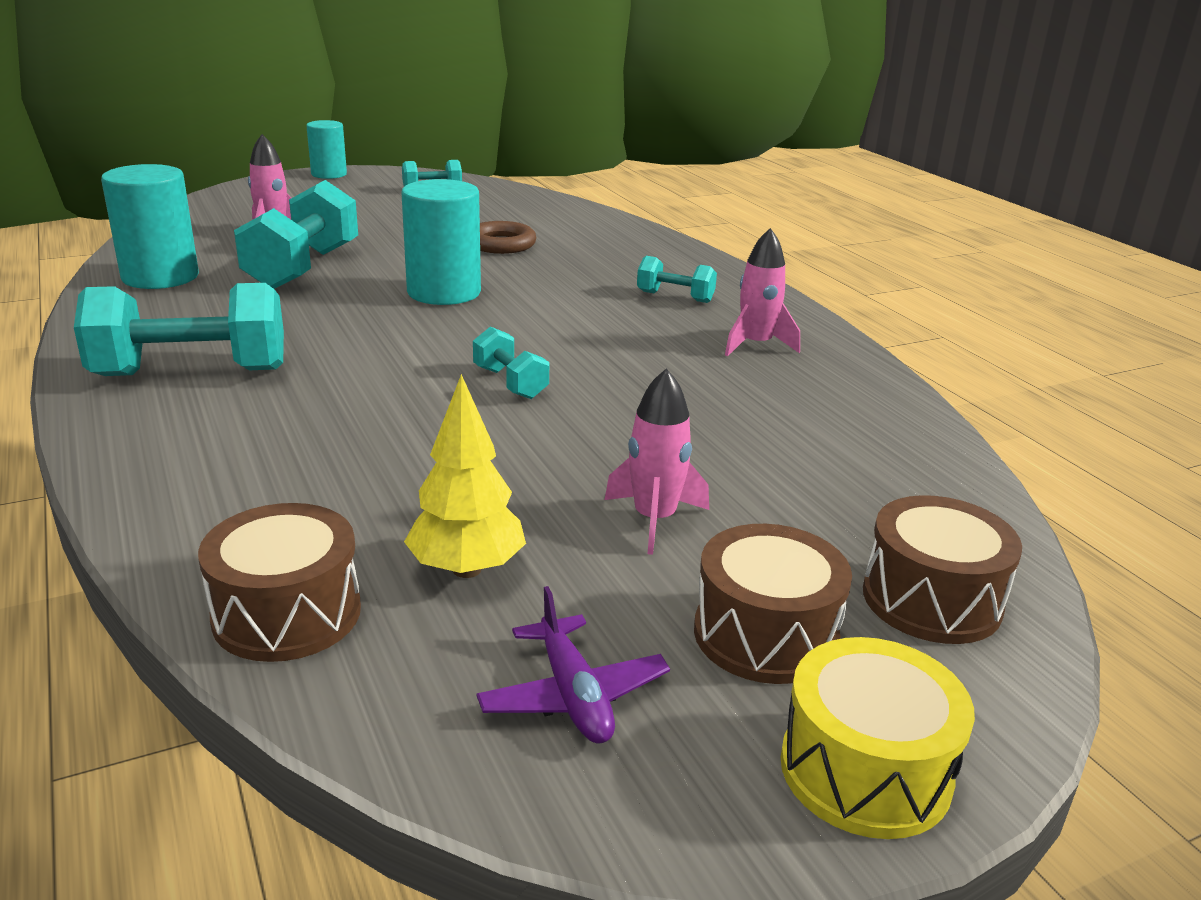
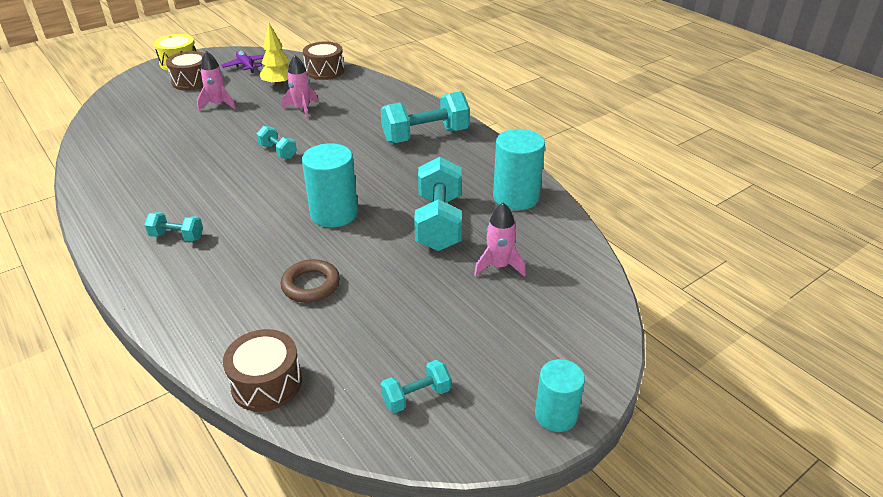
camera: 170 degrees right, 10 degrees up
pink rocket [725,228,800,357] -> pink rocket moved to [282,55,318,119]
brown drum [863,495,1022,644] -> brown drum moved to [223,329,302,412]

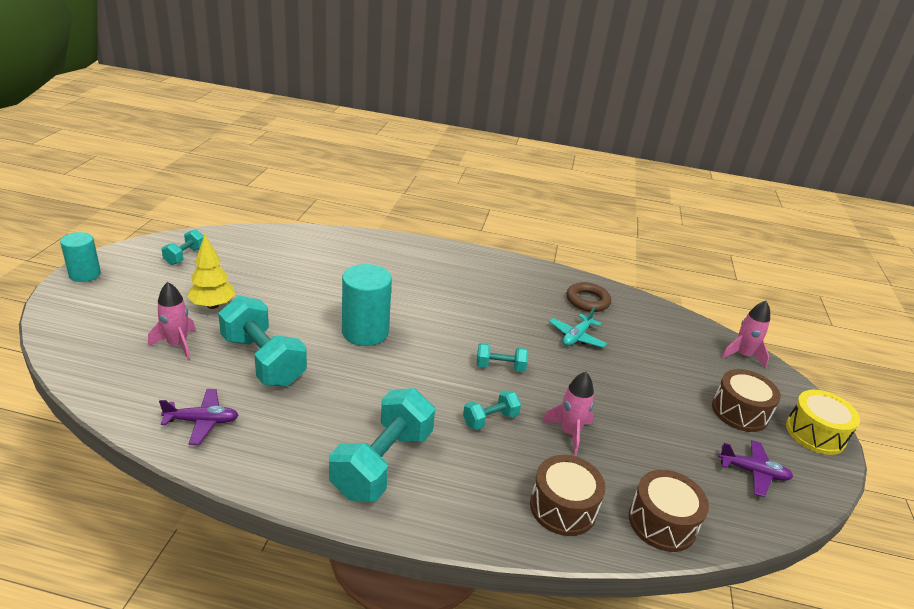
camera: 135 degrees right, 5 degrees down
turquoise dumbbell [144,212,203,241] -> turquoise dumbbell moved to [463,390,521,430]
pink rocket [197,51,236,111] -> pink rocket moved to [721,301,770,368]
brown drum [223,329,302,412] -> brown drum moved to [530,455,606,536]
yellow tree [259,23,289,87] -> yellow tree moved to [187,234,235,309]
brown ring [281,259,340,303] -> brown ring moved to [567,282,611,312]
turquoise cylinder [493,129,545,210] -> purple plane [159,389,239,445]
none -> turquoise plane [549,307,607,348]

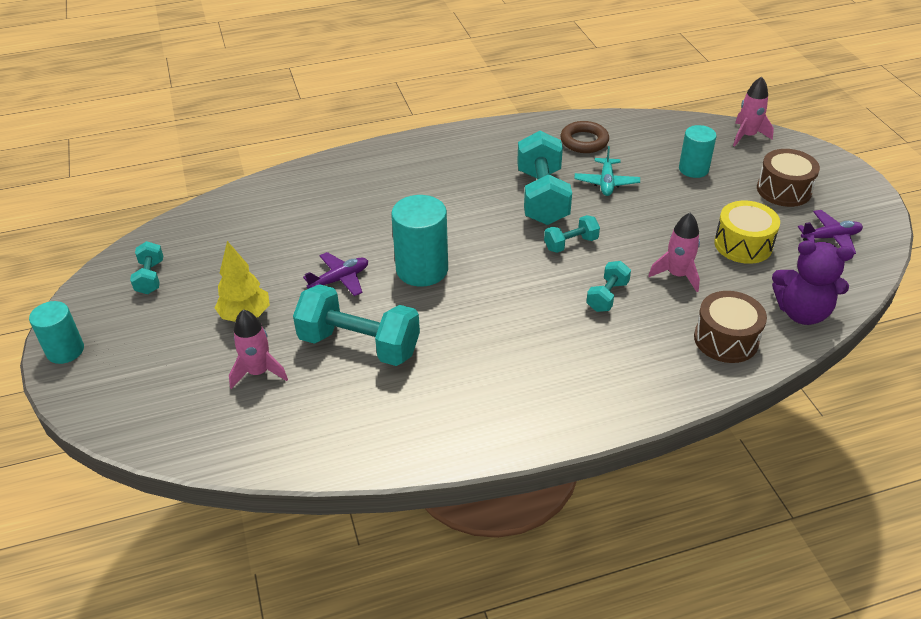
camera: 25 degrees left, 10 degrees up
purple plane [159,389,239,445] -> purple plane moved to [303,252,368,296]
turquoise dumbbell [329,388,435,502] -> turquoise dumbbell moved to [517,131,572,225]
brown drum [629,470,709,552] -> purple teddy bear [772,240,854,325]
yellow drum [786,390,860,455] -> yellow drum moved to [714,201,780,264]
none -> turquoise cylinder [679,125,716,178]

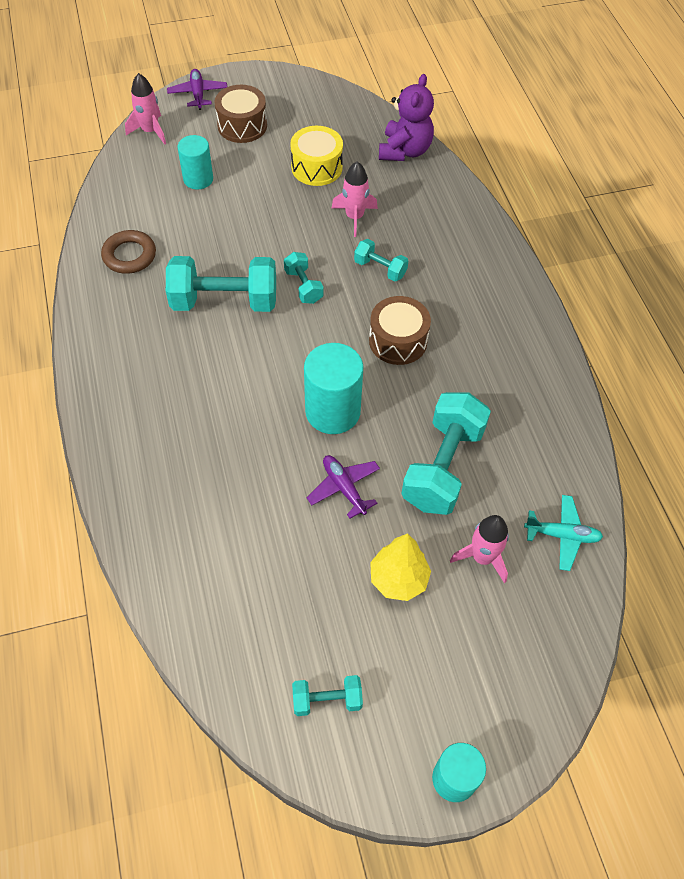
camera: 90 degrees left, 15 degrees up
turquoise plane [574,146,640,196] -> turquoise plane moved to [524,495,603,571]
brown drum [694,291,767,363] -> brown drum moved to [369,296,431,365]
purple plane [798,210,863,254] -> purple plane moved to [167,69,227,110]

